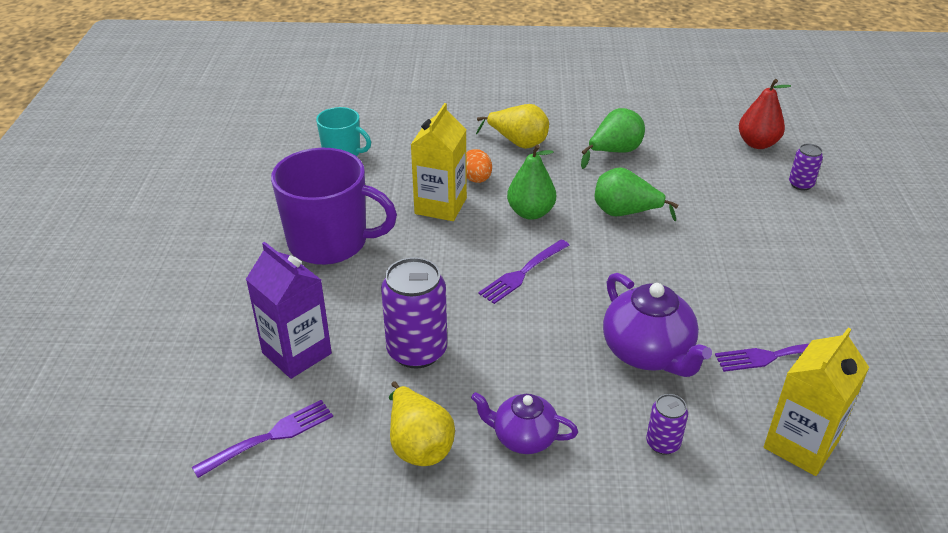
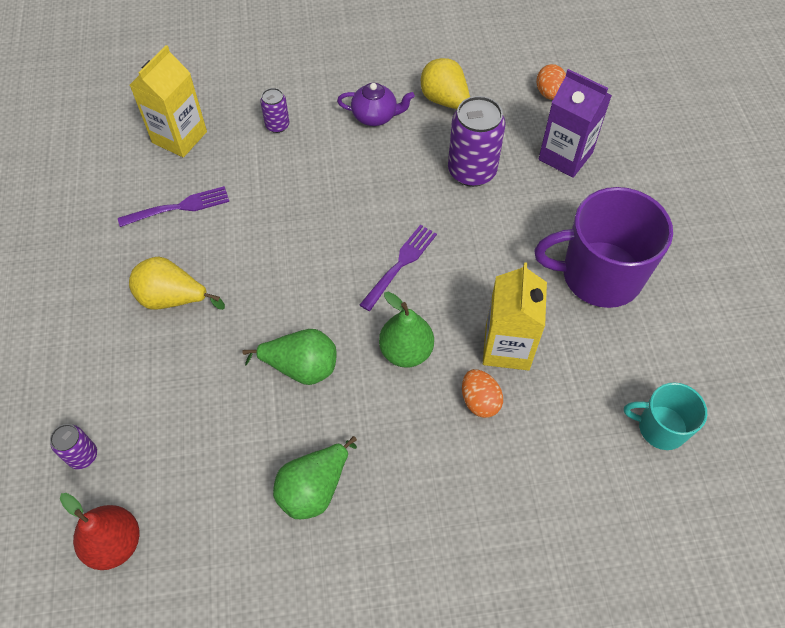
camera: 170 degrees right, 20 degrees up
purple fork [192,400,333,478] -> orange egg [536,64,566,100]
yellow pear [476,104,549,149] -> yellow pear moved to [129,257,225,310]
purple teapot [603,273,712,377] -> none

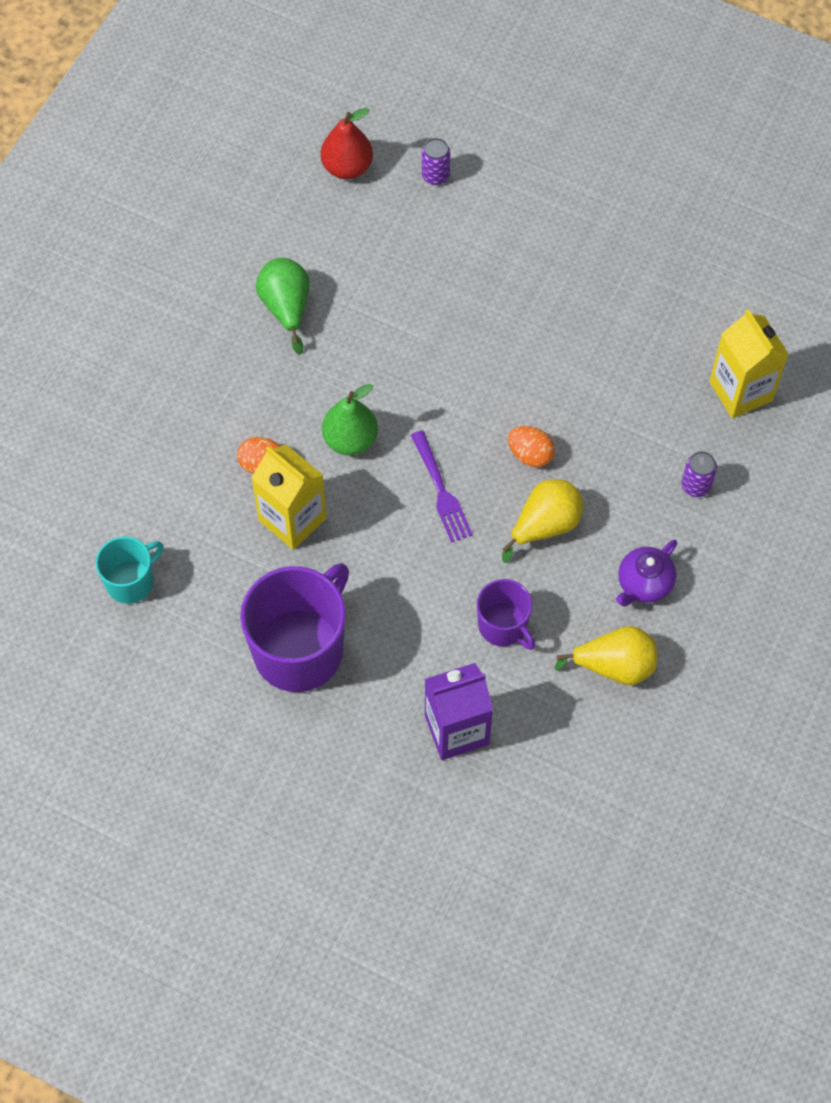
camera: 125 degrees right, 5 degrees up
purple fork [118,186,229,227] -> none
yellow pear [129,257,225,310] -> yellow pear moved to [502,479,583,563]
green pear [242,329,337,385] -> none
purple can [448,96,506,187] -> purple mug [477,579,535,650]
orange egg [536,64,566,100] -> orange egg moved to [508,426,555,467]

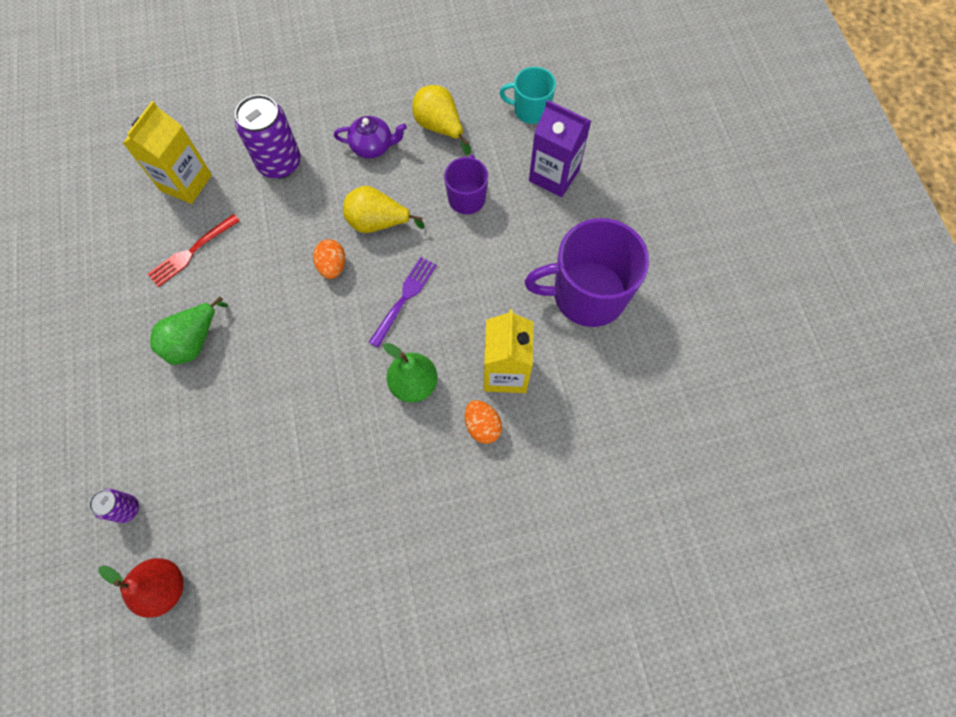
camera: 130 degrees left, 5 degrees up
turquoise mug [96,536,164,604] -> turquoise mug moved to [500,67,556,124]
green pear [256,258,310,354] -> green pear moved to [150,297,228,365]
purple can [682,451,717,497] -> purple can [235,95,301,179], size x1.94
none -> red fork [147,214,240,287]

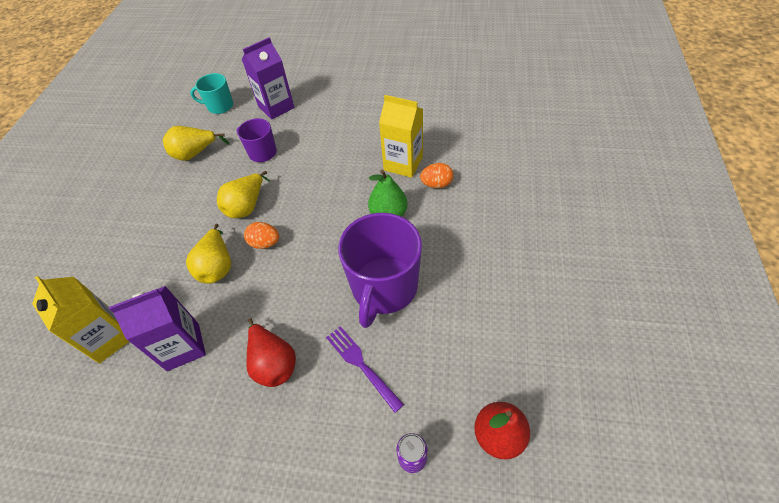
camera: 65 degrees left, 15 degrees down
red fork [147,214,240,287] -> purple carton [109,286,206,371]
green pear [150,297,228,365] -> red pear [246,318,296,387]
purple can [235,95,301,179] -> none
purple teapot [334,116,407,159] -> none
purple fork [369,257,437,348] -> purple fork moved to [326,326,404,413]
turquoise mug [500,67,556,124] -> turquoise mug turned 60 degrees clockwise [190,73,233,114]
purple mug [525,218,649,327] -> purple mug moved to [338,213,422,328]
none -> yellow pear [186,224,231,284]

